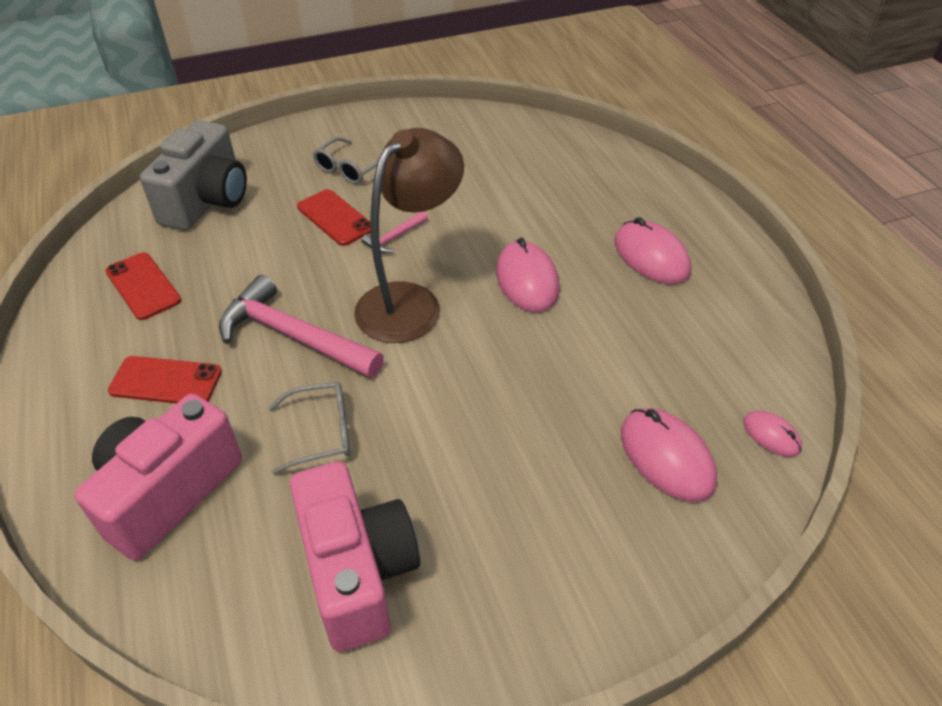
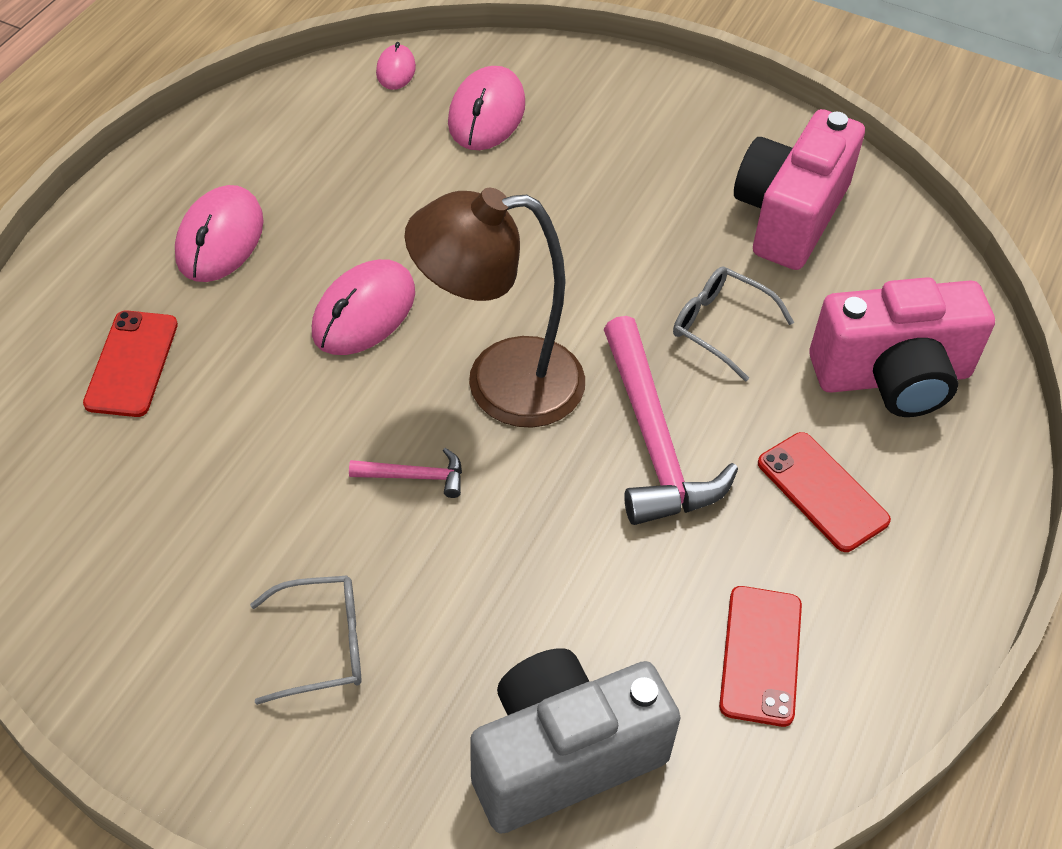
camera: 135 degrees left, 5 degrees up
red phone [297,189,371,246] -> red phone moved to [83,310,178,417]

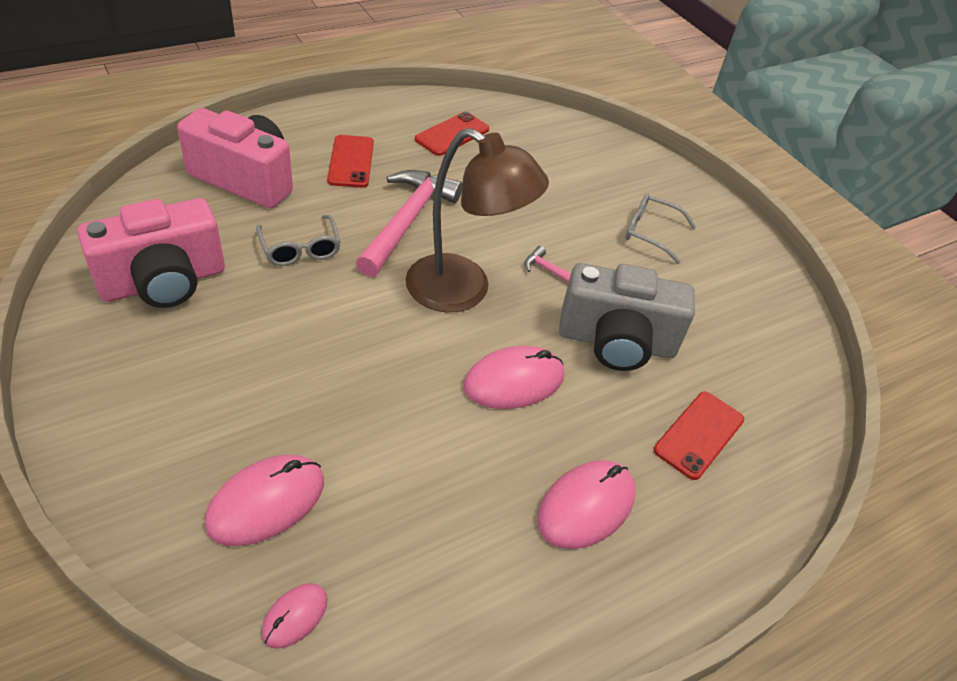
camera: 150 degrees left, 5 degrees down
grey camera [470,648,681,834] -> grey camera moved to [559,263,695,371]

